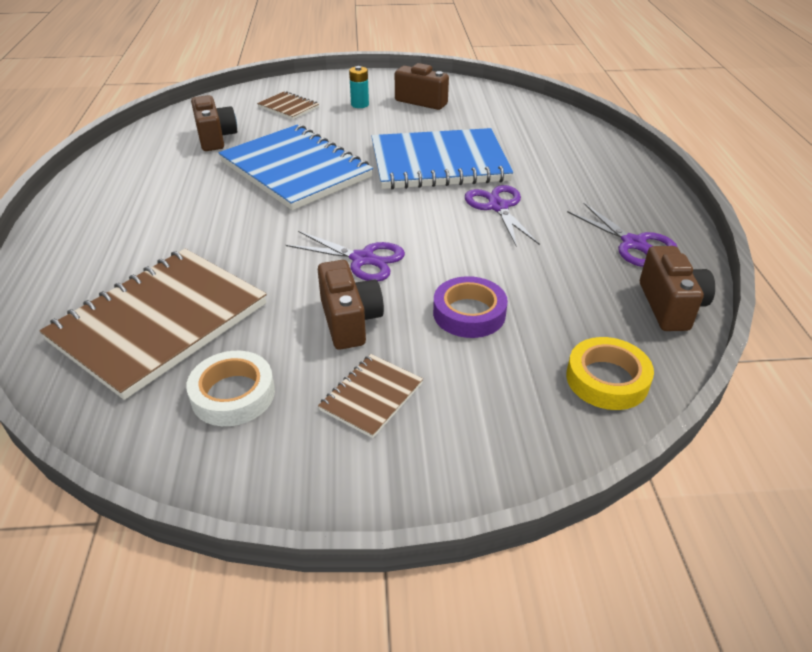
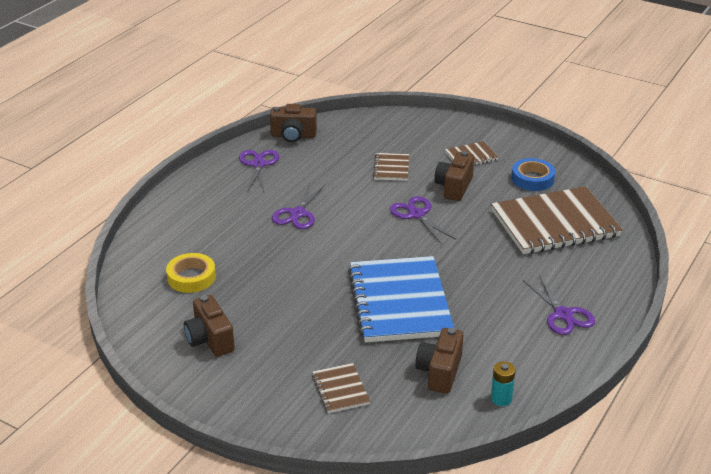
camera: 145 degrees left, 5 degrees down
white tape [186,351,275,426] -> blue tape [511,158,555,191]
turquoise battery [349,66,369,108] -> turquoise battery moved to [491,361,516,406]
blue notebook [371,128,513,190] -> none
purple tape [433,276,508,338] -> brown notebook [373,153,409,181]
yellow tape [566,337,654,410] -> yellow tape moved to [166,253,216,293]
brown camera [640,246,715,331] -> brown camera turned 120 degrees counterclockwise [270,104,317,142]
none -> purple scissors [523,275,595,335]

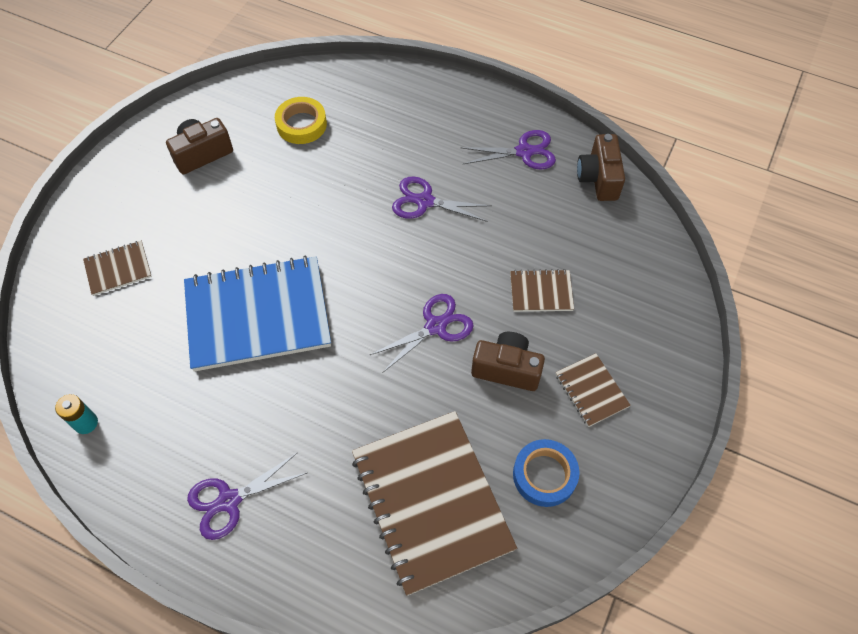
camera: 85 degrees right, 25 degrees up
brown camera [415,328,463,394] -> none

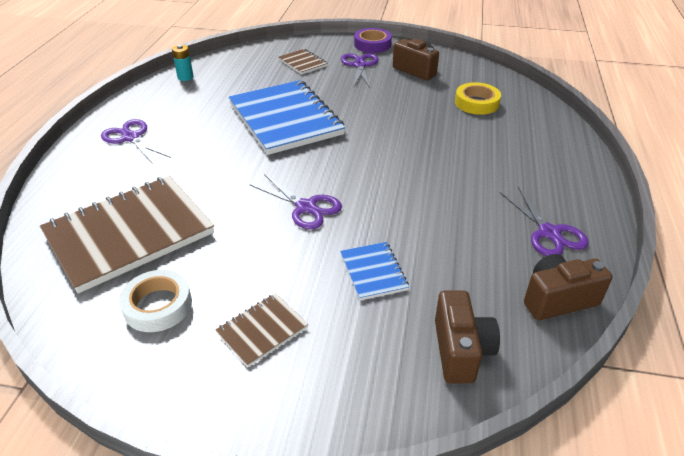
camera: 75 degrees right, 20 degrees down
purple scissors [392,176,492,222] -> purple scissors moved to [341,53,379,88]
brown camera [471,332,545,391] -> brown camera moved to [435,291,500,383]
brown notebook [510,269,574,312] -> blue notebook [340,242,409,300]
blue tape [513,439,579,507] -> white tape [119,270,192,332]
none -> purple tape [354,28,392,53]

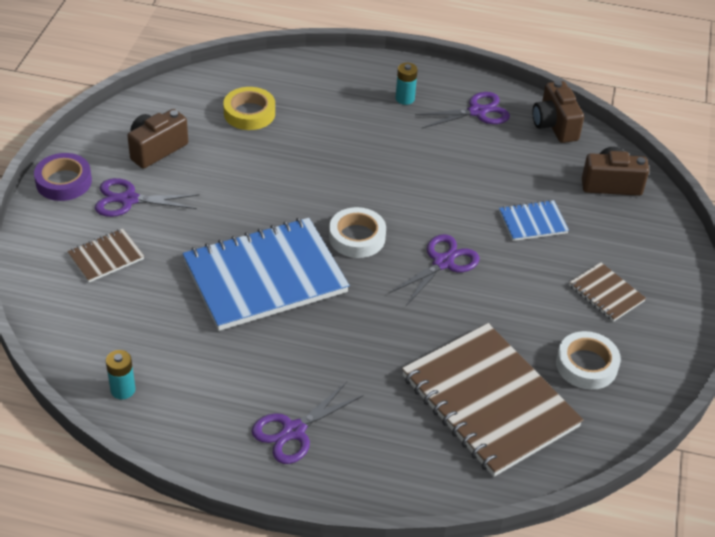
camera: 90 degrees left, 5 degrees up
none -> white tape [329,207,386,258]
none -> turquoise battery [395,63,418,105]

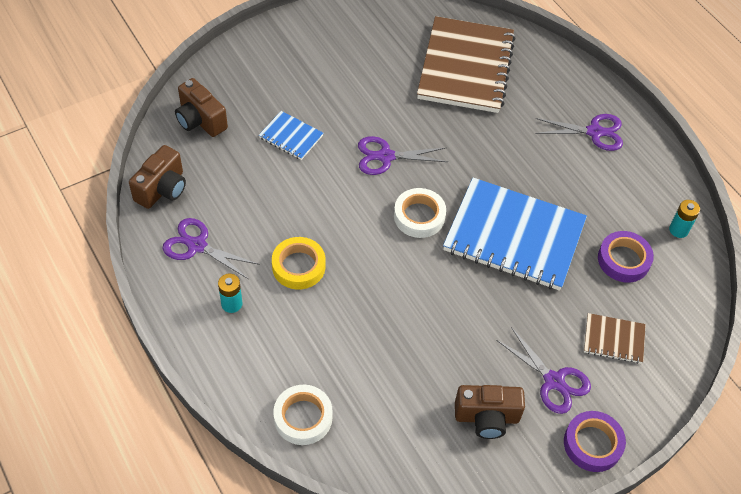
camera: 135 degrees left, 10 degrees up
yellow tape [223,87,275,130] -> yellow tape moved to [272,237,325,290]
white tape [556,331,621,390] -> white tape moved to [273,385,333,445]
brown notebook [569,262,646,322] -> none
none -> purple tape [598,231,654,283]

